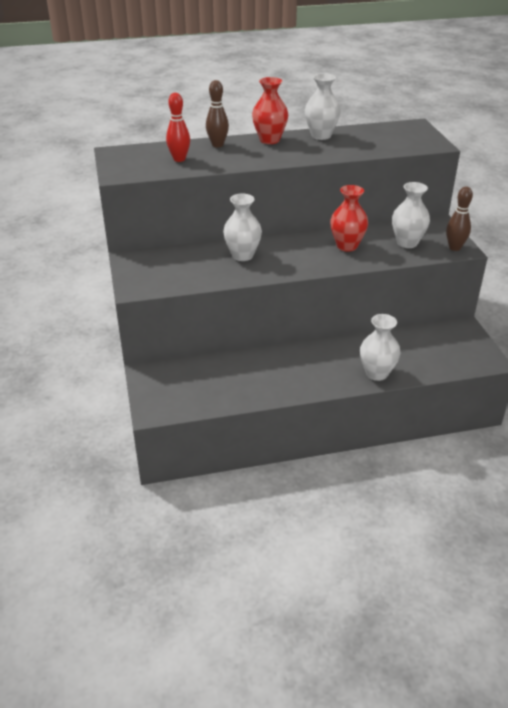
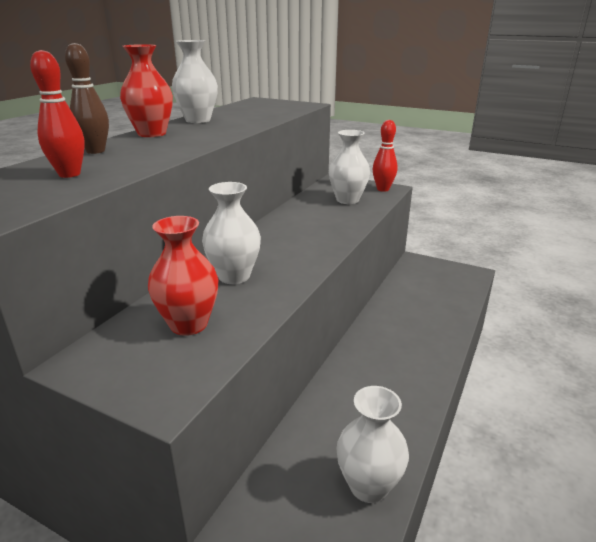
camera: 50 degrees left, 10 degrees down
red vase [330,185,368,252] -> red vase moved to [148,216,219,336]
white vase [360,314,400,381] -> white vase moved to [336,386,409,503]
brown bowling pin [446,187,473,251] -> red bowling pin [373,120,398,192]

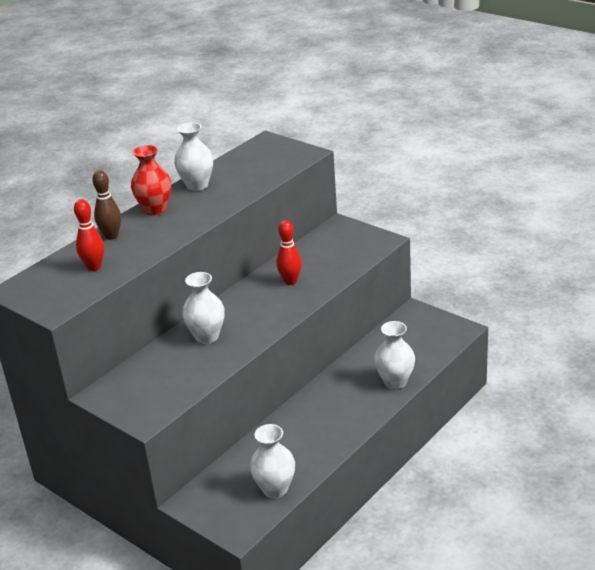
camera: 15 degrees right, 5 degrees up
red vase [148,216,219,336] -> none
white vase [329,130,370,204] -> white vase moved to [374,321,415,389]
red bowling pin [373,120,398,192] -> red bowling pin moved to [277,220,302,285]

